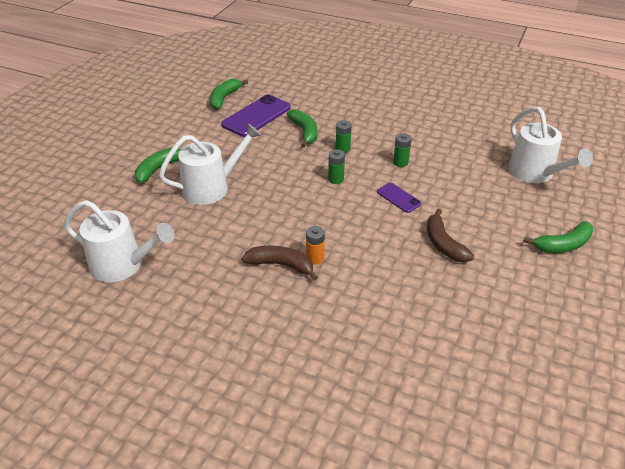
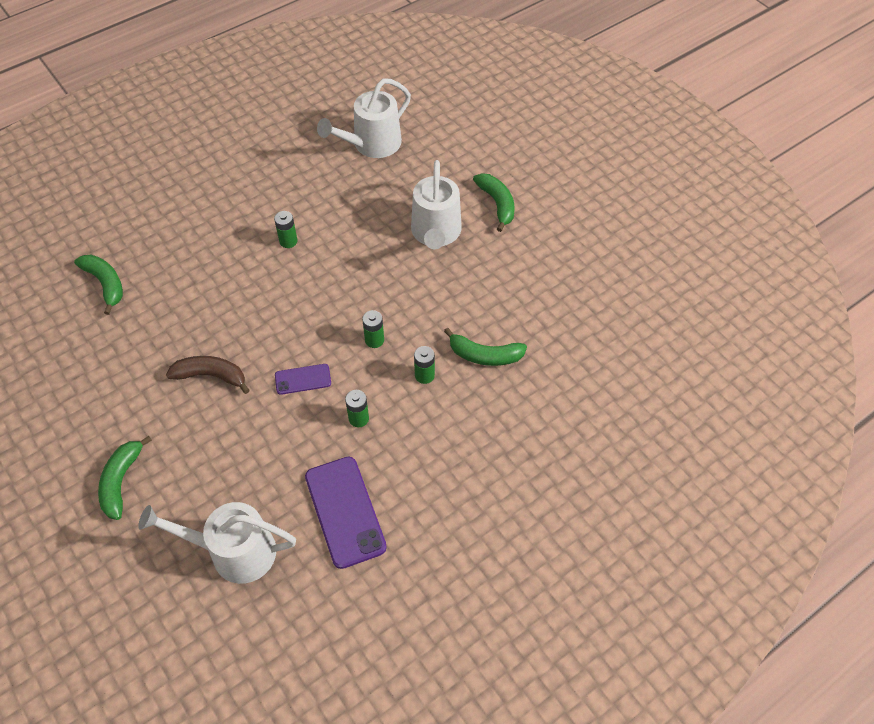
camera: 120 degrees right, 15 degrees up
green banana [210,79,248,110] -> green banana moved to [74,255,123,315]
purple phone [221,94,291,137] -> purple phone moved to [305,457,387,569]
brown banana [242,246,318,280] -> green battery [274,211,297,248]
orange battery [306,226,325,265] -> none

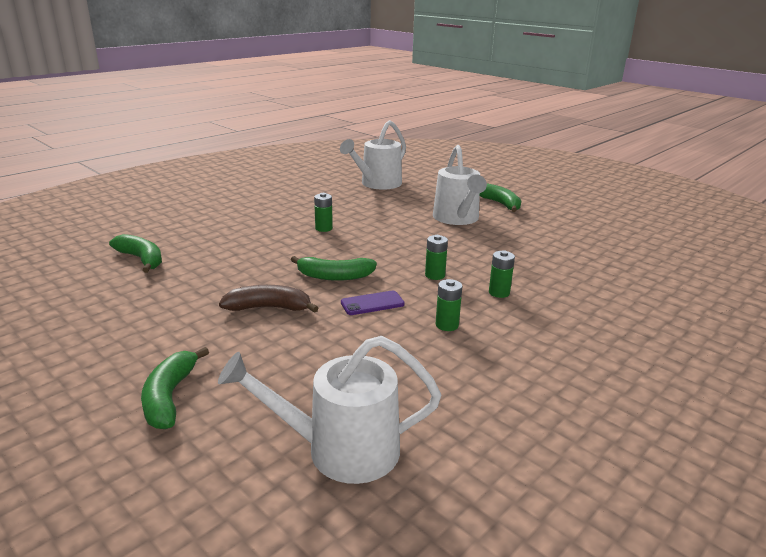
camera: 10 degrees left, 30 degrees down
purple phone [305,457,387,569] -> none
green banana [444,328,527,366] -> green banana moved to [291,256,377,281]

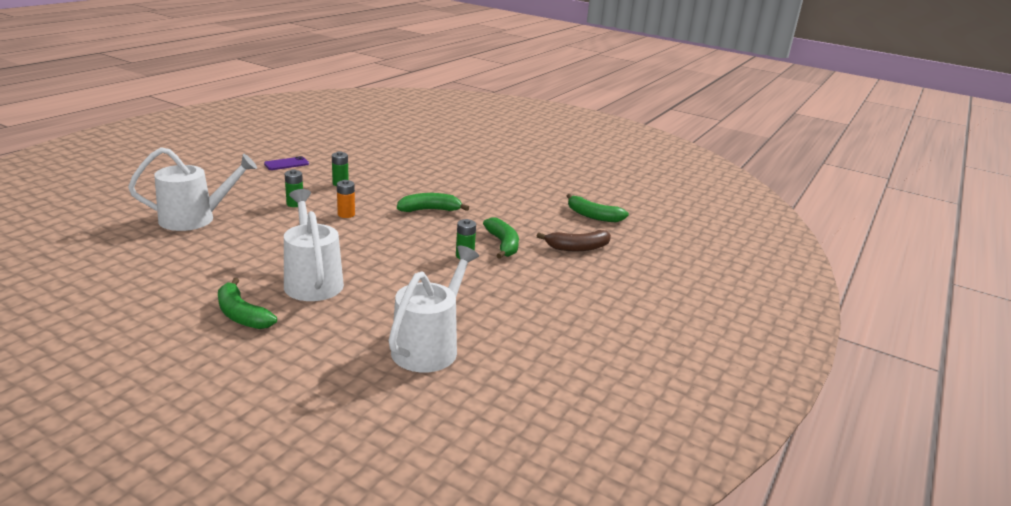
camera: 165 degrees right, 0 degrees up
green banana [141,347,209,429] -> green banana moved to [483,218,519,259]
white watering can [218,336,441,484] -> white watering can moved to [128,147,257,231]
brown banana [219,285,318,313] -> brown banana moved to [537,230,611,251]
purple phone [341,291,405,315] -> purple phone moved to [264,156,309,170]
green battery [425,235,448,280] -> orange battery [337,180,355,218]

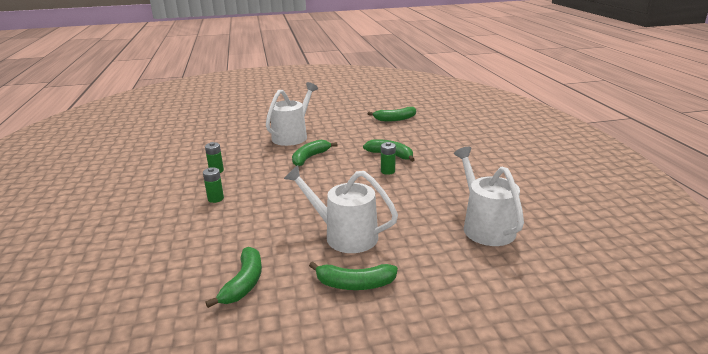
camera: 40 degrees left, 0 degrees up
white watering can [128,147,257,231] -> white watering can moved to [266,82,318,146]
purple phone [264,156,309,170] -> none
orange battery [337,180,355,218] -> none
brown banana [537,230,611,251] -> none
none -> green banana [205,247,262,308]

